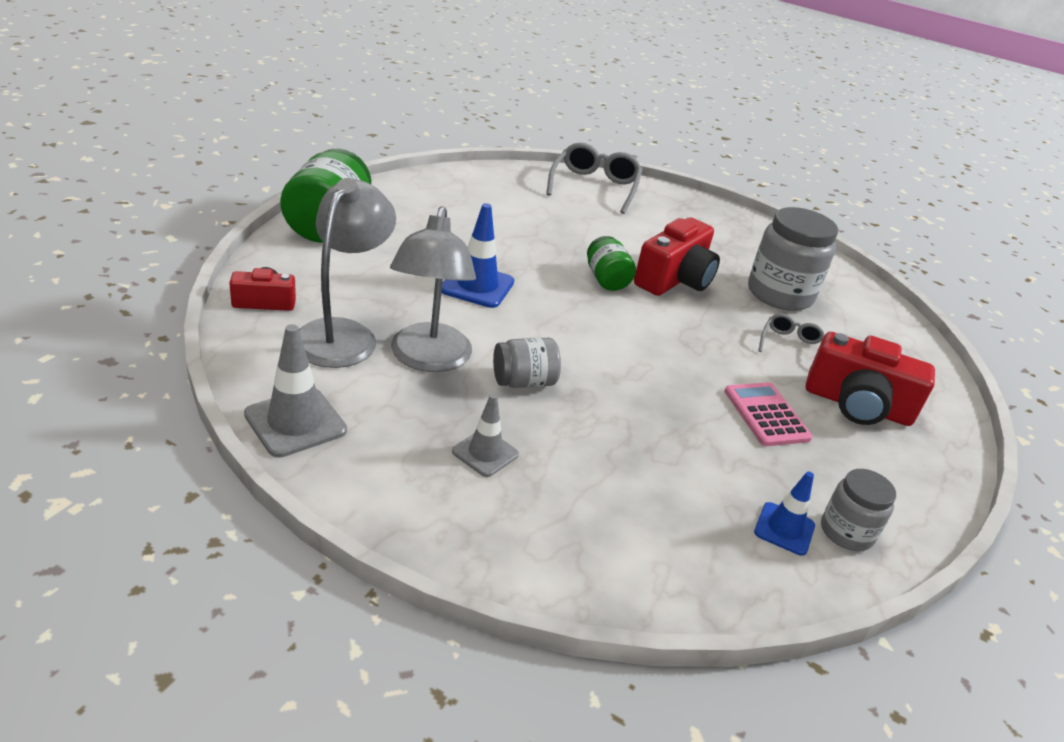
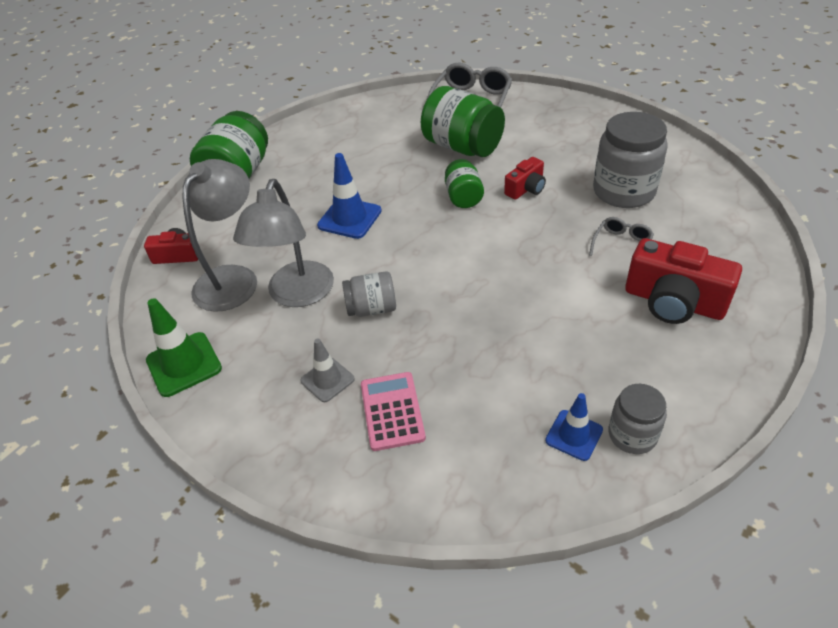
camera: 15 degrees right, 10 degrees up
grey traffic cone [244,324,347,458] -> green traffic cone [146,298,222,397]
red camera [634,217,720,296] -> red camera [504,157,546,200], size x0.55
pink calculator [724,382,813,446] -> pink calculator moved to [361,372,426,451]
none -> green jar [421,86,505,157]

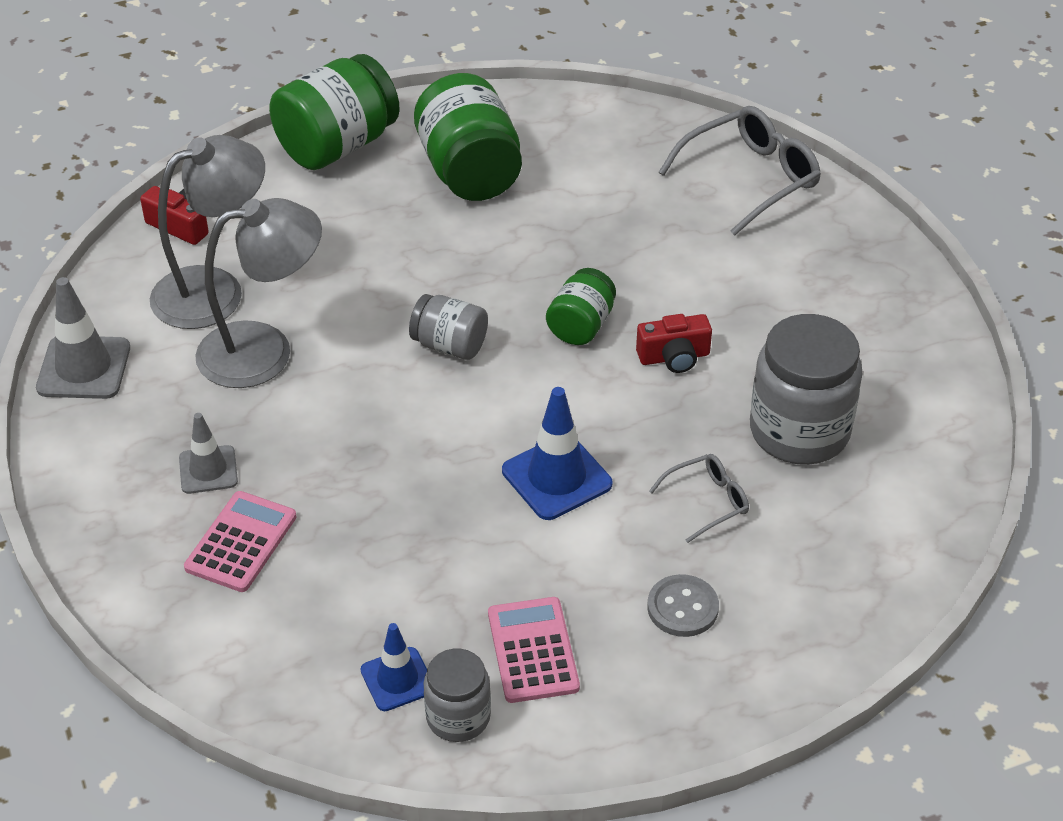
camera: 30 degrees right, 0 degrees up
green traffic cone [146,298,222,397] -> grey traffic cone [36,277,130,399]
grey lamp [233,179,334,307] -> grey lamp turned 150 degrees counterclockwise [195,198,322,388]
blue traffic cone [317,153,382,239] -> blue traffic cone moved to [502,387,612,520]
grey jar [342,271,396,317] -> grey jar moved to [409,294,488,360]
green jar [421,86,505,157] -> green jar moved to [414,73,522,201]
red camera [625,238,742,324] -> grey button [647,574,719,637]
none -> pink calculator [488,597,580,703]

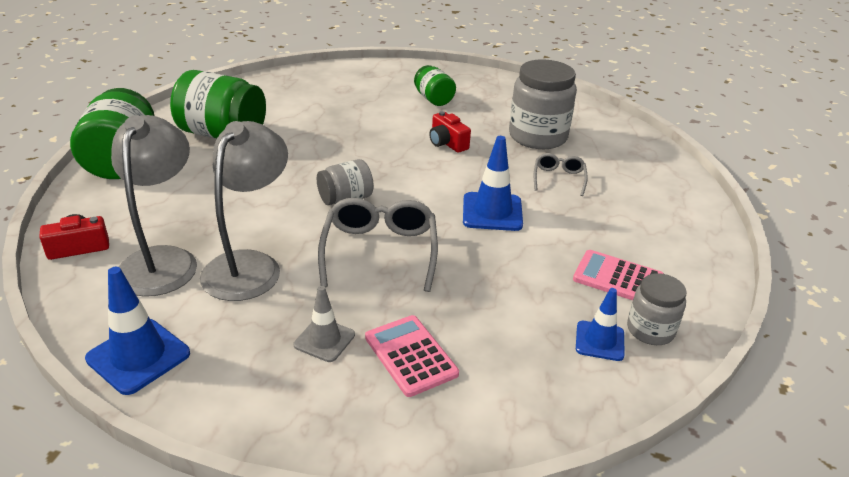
camera: 55 degrees left, 10 degrees down
grey traffic cone [36,277,130,399] -> blue traffic cone [85,267,190,395]
green jar [546,268,616,345] -> green jar moved to [414,65,456,106]
red camera [636,314,712,373] -> red camera turned 120 degrees clockwise [429,111,471,153]
grey button [647,574,719,637] -> none
grey glasses [659,106,821,236] -> grey glasses moved to [318,198,438,292]

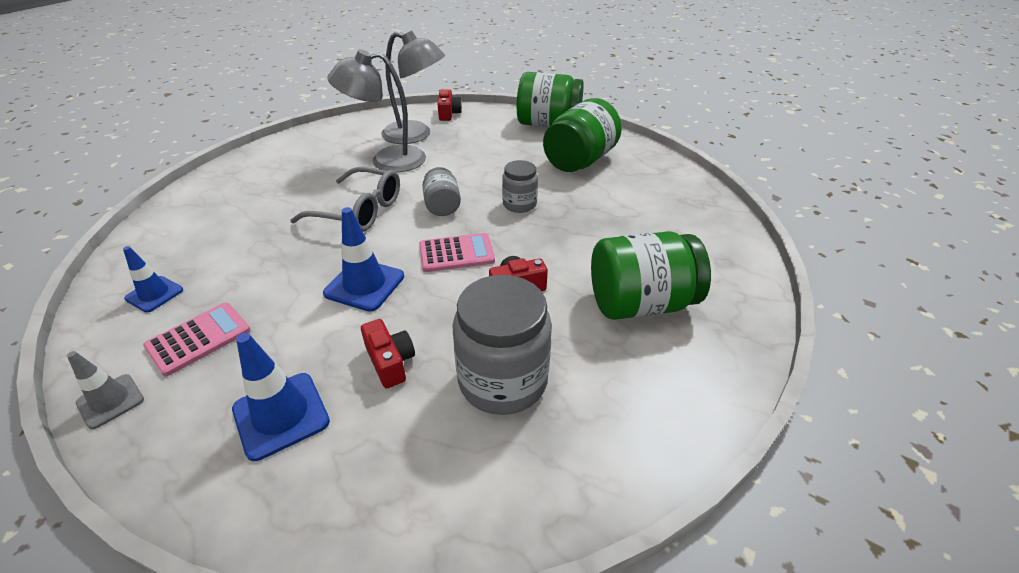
camera: 110 degrees right, 5 degrees up
blue traffic cone [85,267,190,395] -> blue traffic cone moved to [232,333,330,461]
grey lamp [200,121,288,301] -> grey lamp turned 135 degrees clockwise [327,49,426,172]
grey traffic cone [294,286,355,362] -> grey traffic cone moved to [67,351,144,429]
pink calculator [365,315,459,397] -> pink calculator moved to [419,233,495,272]
green jar [414,65,456,106] -> green jar [591,231,711,320], size x1.79
grey glasses [534,153,588,196] -> red camera [361,319,415,388]
grey jar [627,273,687,345] -> grey jar moved to [502,160,538,213]

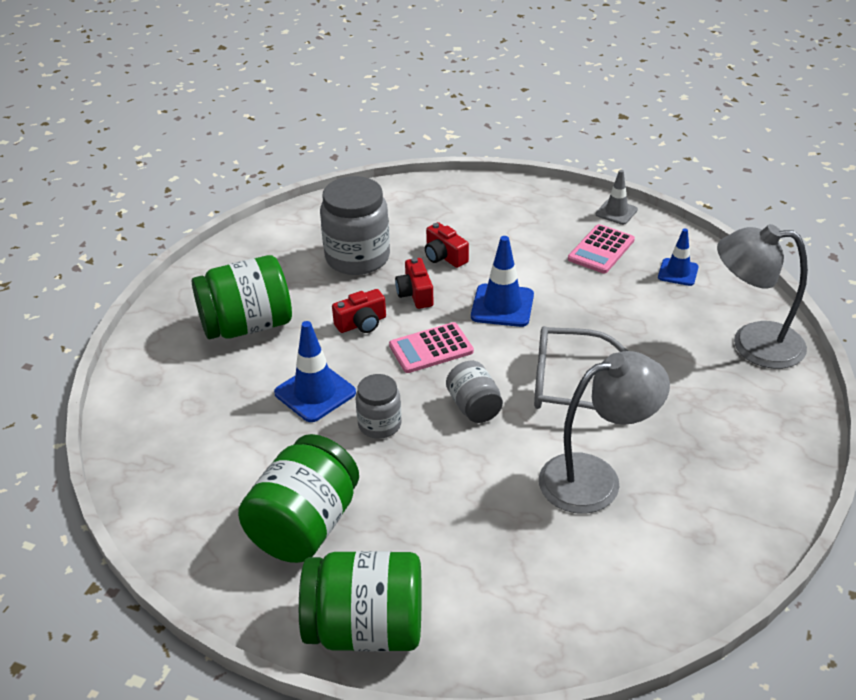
camera: 170 degrees right, 0 degrees up
blue traffic cone [232,333,330,461] -> blue traffic cone moved to [274,321,356,422]
grey lamp [381,31,445,144] -> grey lamp moved to [717,224,808,369]
red camera [438,90,462,121] -> red camera moved to [395,258,434,309]

